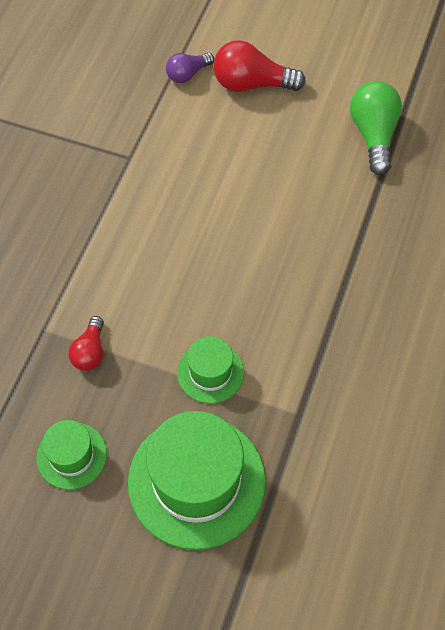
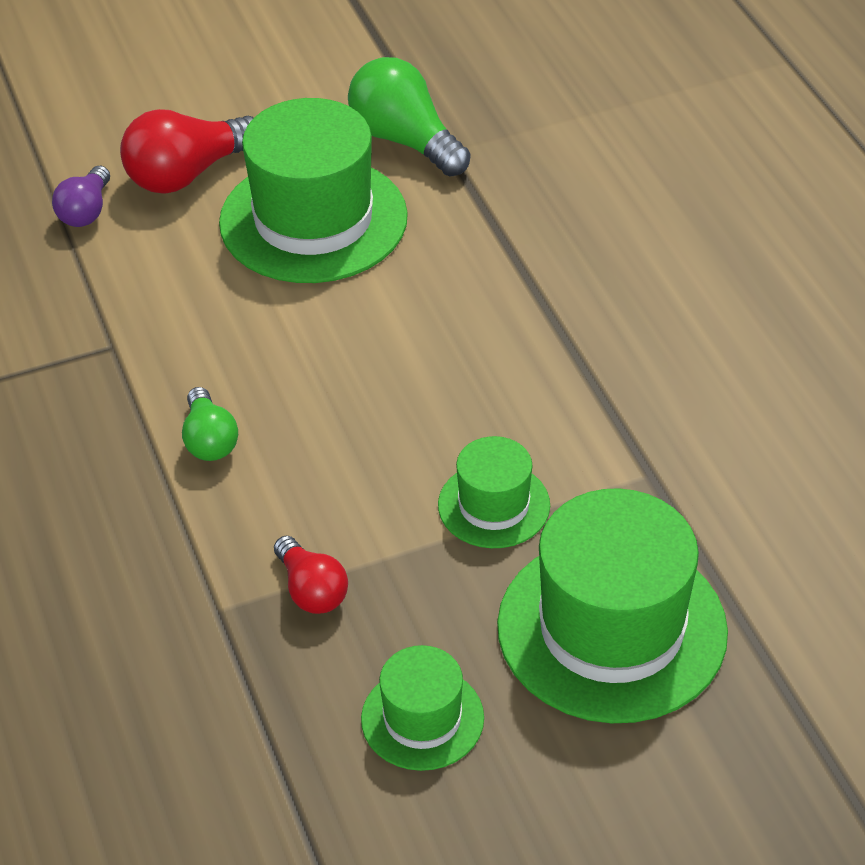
camera: 40 degrees left, 15 degrees down
none -> green light bulb [182,387,238,461]
none -> green hat [219,98,408,283]

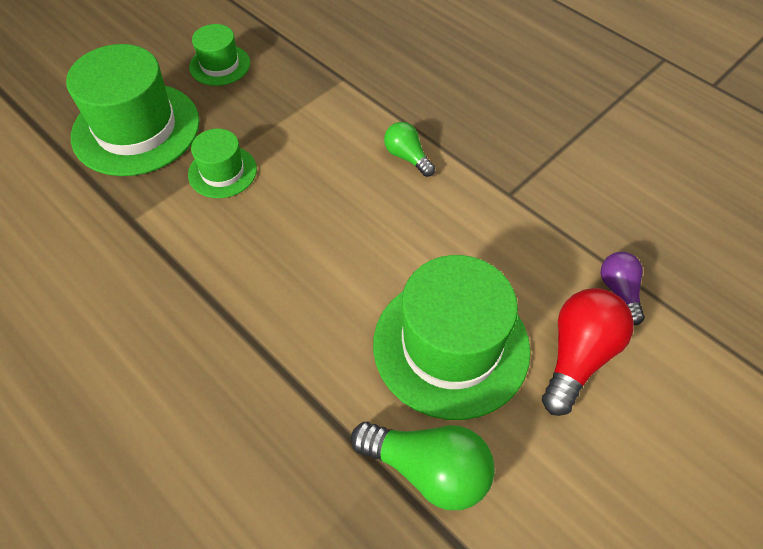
camera: 155 degrees right, 10 degrees up
red light bulb [274,536,348,614] -> none

